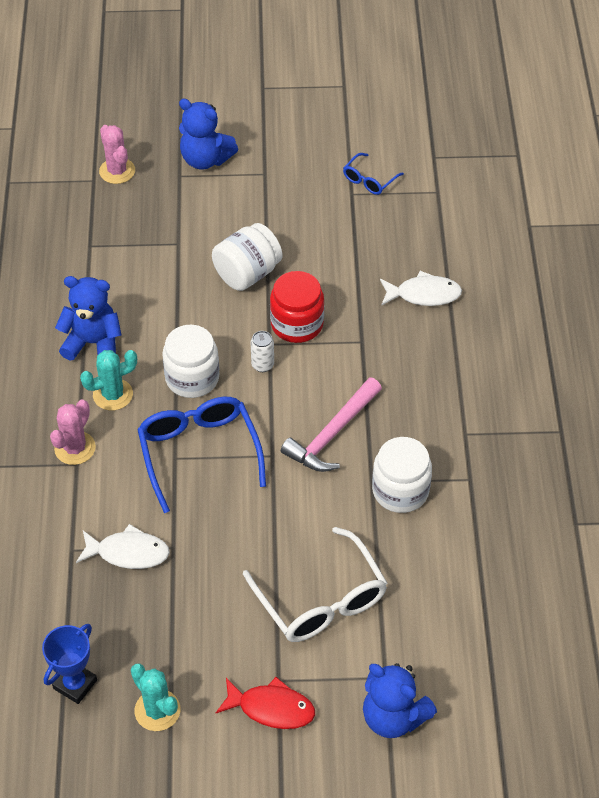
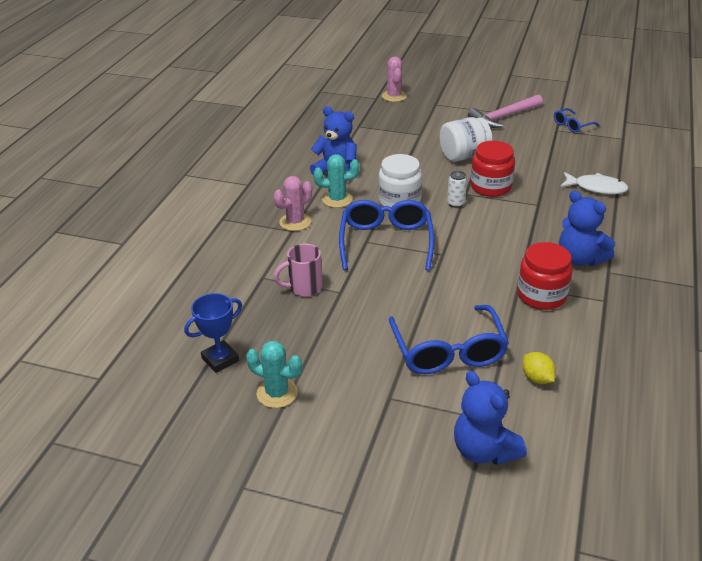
camera: 20 degrees right, 15 degrees down
white fish [76,524,170,569] -> pink mug [274,244,322,297]
turquoise cactus [131,663,180,731] -> turquoise cactus turned 45 degrees counterclockwise [246,341,302,408]
blue teddy bear [179,99,238,170] -> blue teddy bear moved to [559,190,615,266]
red fish [216,677,315,729] -> none
white glasses [243,527,387,642] -> blue glasses [389,305,509,374]
pink hammer [281,377,382,472] -> pink hammer moved to [468,94,543,128]
white jar [372,437,432,513] -> red jar [517,242,573,310]
none -> yellow lemon [523,352,556,384]

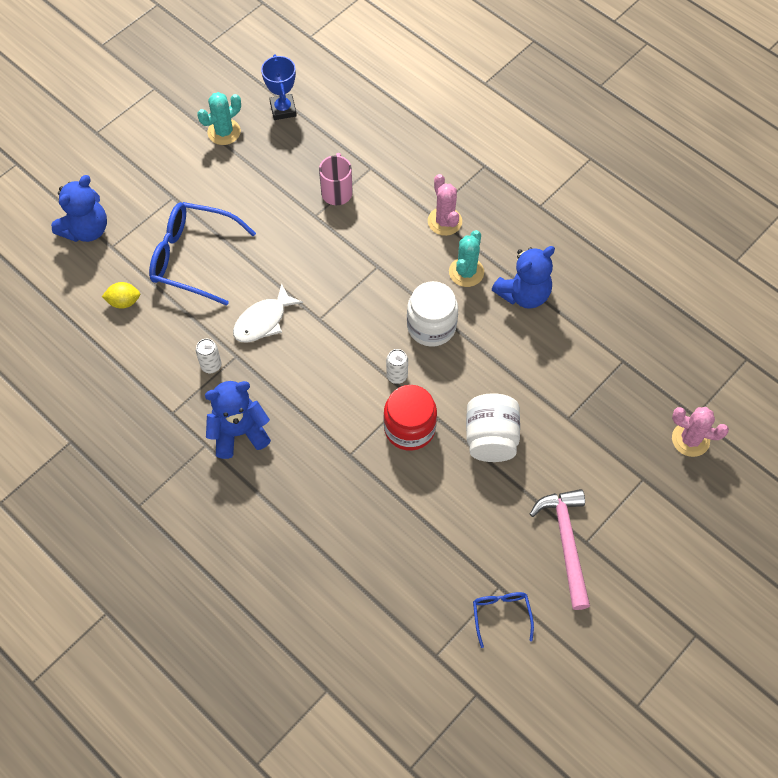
camera: 115 degrees right, 25 degrees up
blue glasses [339,200,435,271] -> none
blue teddy bear [454,371,527,465] -> blue teddy bear turned 135 degrees clockwise [51,175,107,242]
red jar [517,242,573,310] -> white can [196,339,221,373]
white fish [560,172,629,194] -> white fish moved to [233,283,303,343]

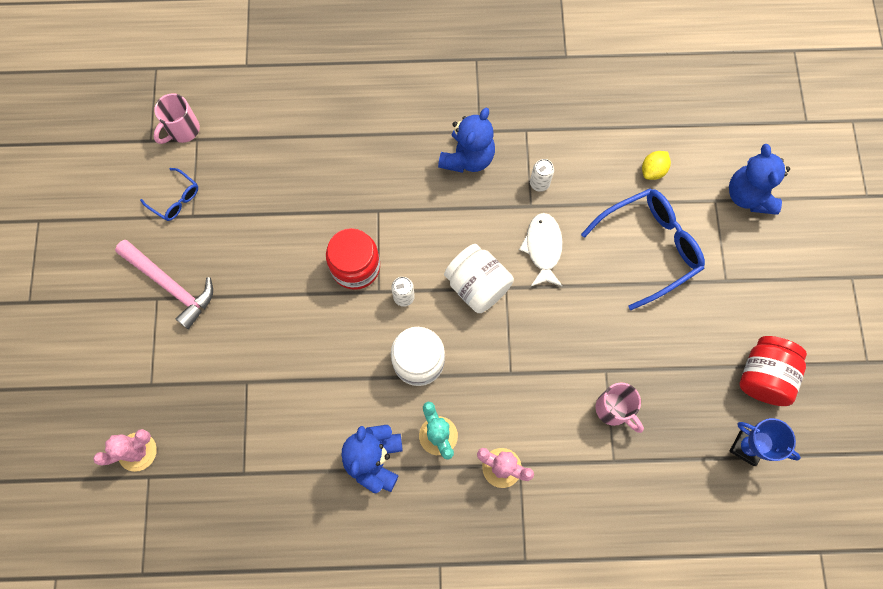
camera: 135 degrees right, 10 degrees up
turquoise cactus [197,92,241,145] -> red jar [739,336,807,406]
white jar [466,393,520,462] -> white jar moved to [444,244,514,313]
none -> pink mug [154,93,200,144]

